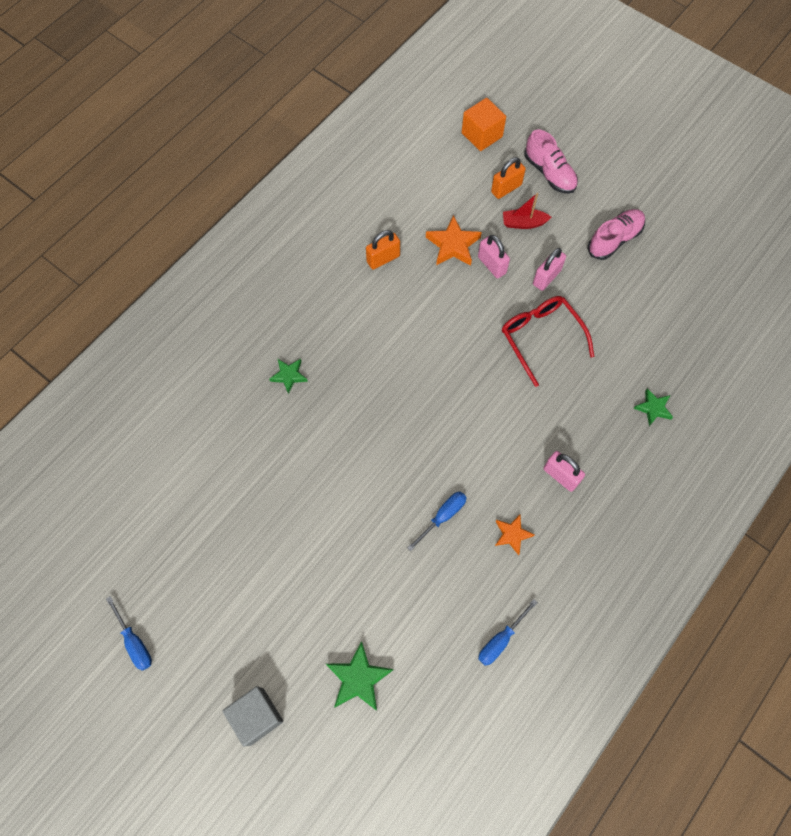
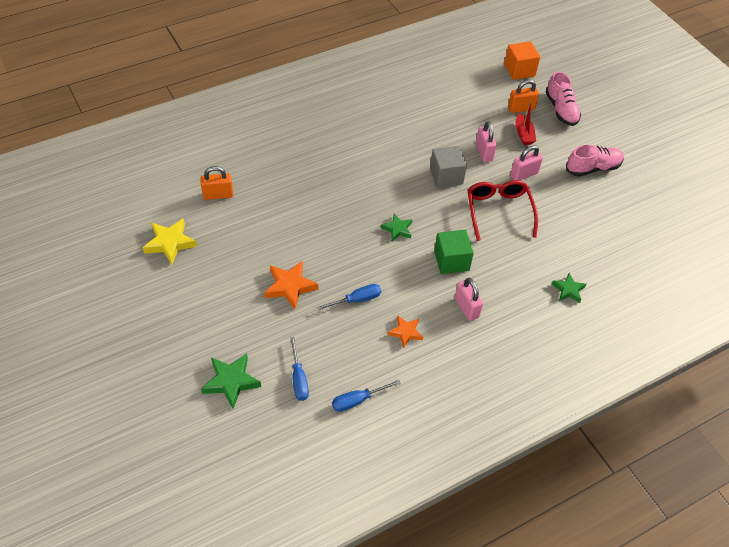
camera: 20 degrees right, 15 degrees down
blue screwdriver [106,596,152,671] -> blue screwdriver moved to [290,337,309,401]
grey cube [223,686,283,747] -> grey cube moved to [430,146,467,188]
green star [269,359,308,394] -> green star moved to [381,214,412,241]
orange padlock [366,230,400,270] -> orange padlock moved to [200,166,233,200]
orange star [426,215,482,266] -> orange star moved to [264,260,318,309]
red boat [503,193,552,229] -> red boat turned 120 degrees counterclockwise [515,100,536,145]
none -> yellow star [142,218,197,264]
none -> green cube [434,230,474,274]

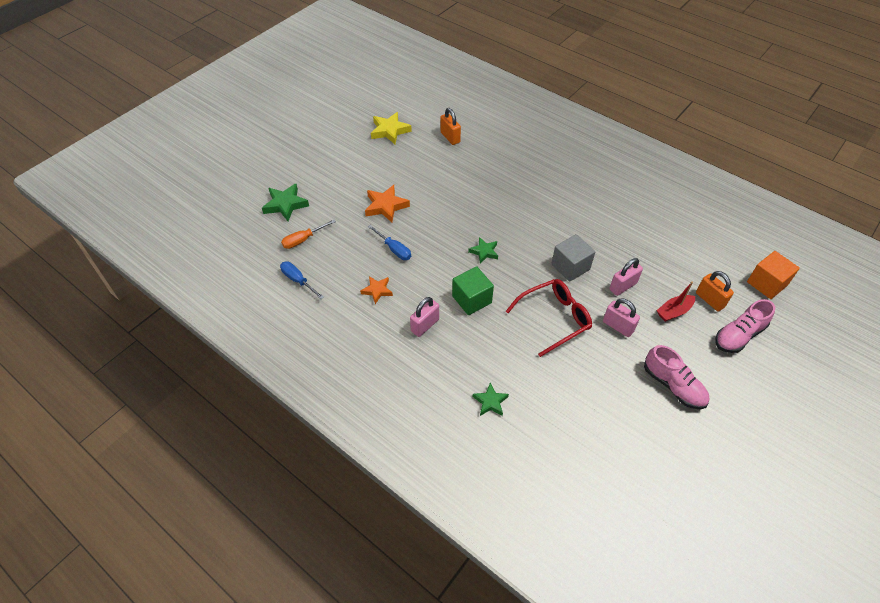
camera: 70 degrees right, 0 degrees up
blue screwdriver [290,337,309,401] -> orange screwdriver [281,219,336,249]

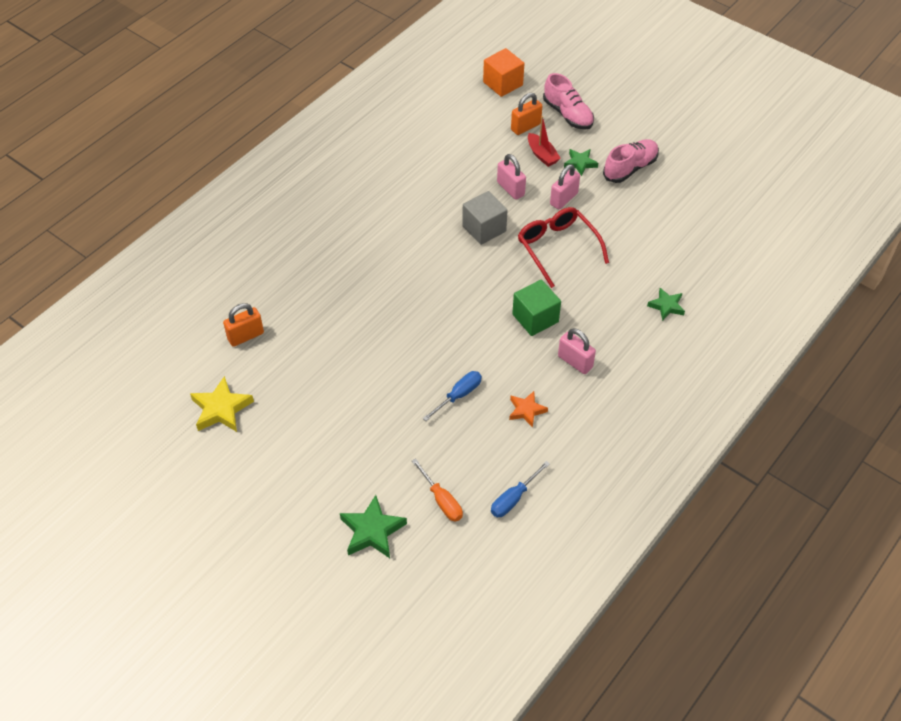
camera: 90 degrees left, 0 degrees up
orange star [365,185,410,223] -> none
green star [468,237,498,264] -> green star moved to [564,149,598,176]

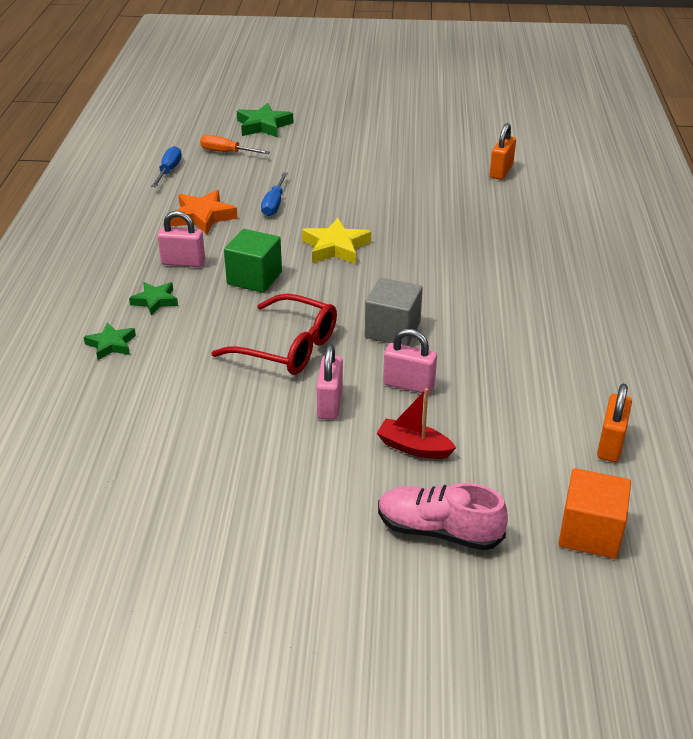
camera: 145 degrees right, 15 degrees down
yellow star [190,376,254,432] -> yellow star moved to [302,218,371,264]
orange star [509,391,548,428] -> orange star [170,190,238,234], size x1.57
orange padlock [511,93,542,135] -> orange padlock moved to [597,384,632,462]
green star [564,149,598,176] -> green star moved to [129,282,178,316]
pink shoe [603,139,659,183] -> none

